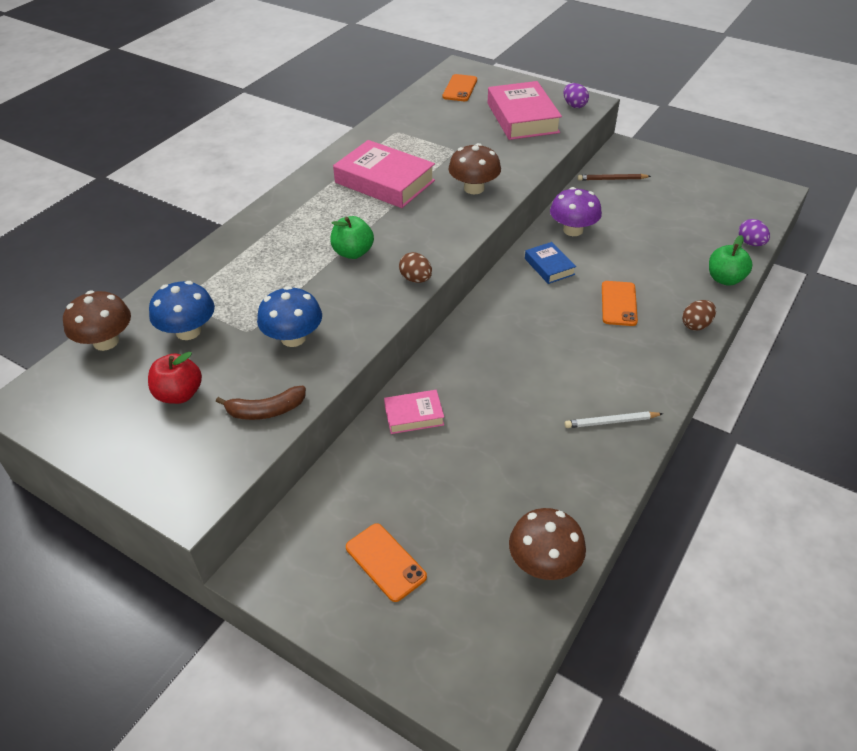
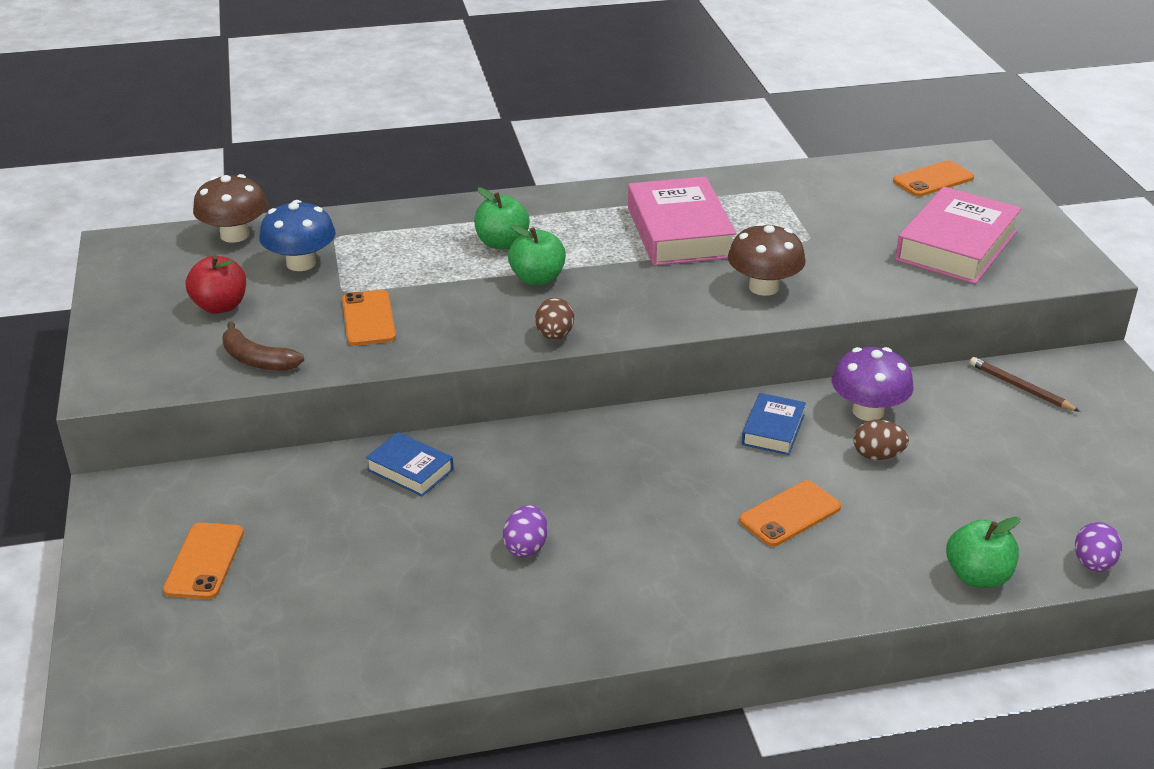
camera: 45 degrees right, 10 degrees down
blue mushroom [257,286,322,347] -> orange phone [342,290,396,346]
pink book [384,390,444,434] -> blue book [366,432,454,496]
brown mushroom [509,508,586,580] -> none
purple egg [563,83,589,108] -> purple egg moved to [503,505,548,557]
white pencil [565,411,663,428] -> none
brown egg [682,300,716,331] -> brown egg moved to [853,420,909,460]
none -> green apple [474,188,530,249]

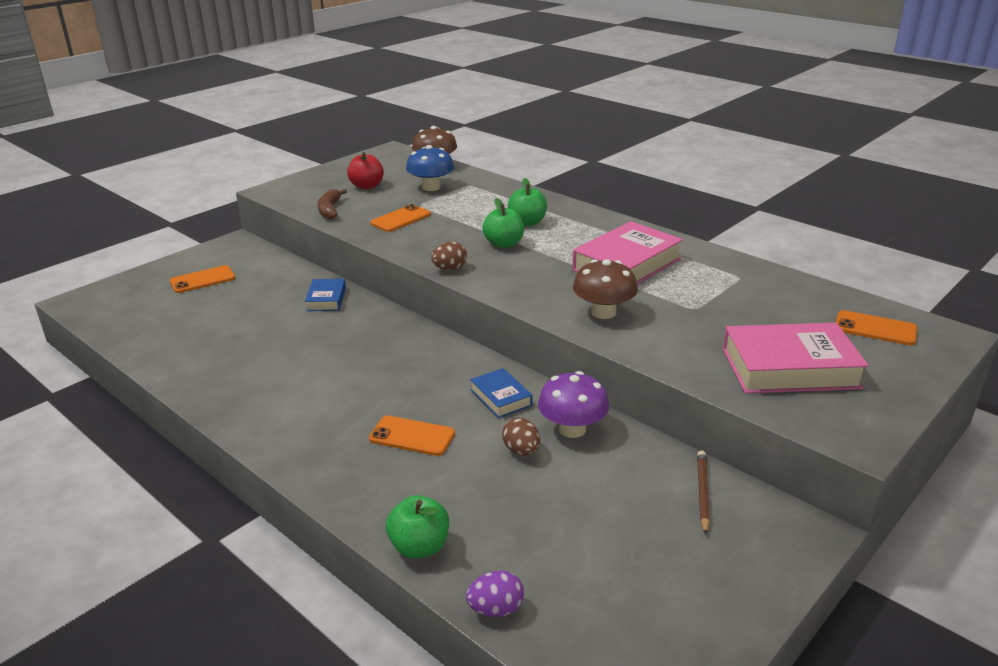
camera: 55 degrees right, 5 degrees down
purple egg [503,505,548,557] -> none
blue book [742,393,806,455] -> blue book turned 75 degrees clockwise [470,368,533,418]

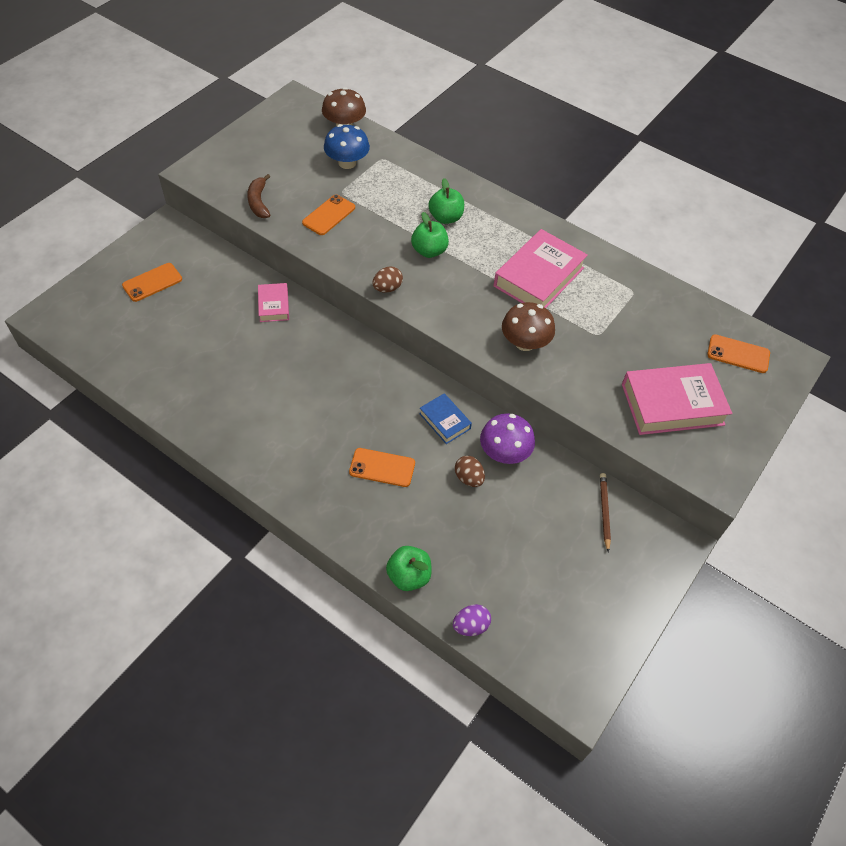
camera: 10 degrees left, 25 degrees up
blue book [305,279,346,311] -> pink book [258,283,289,322]
red apple [347,152,384,189] -> none

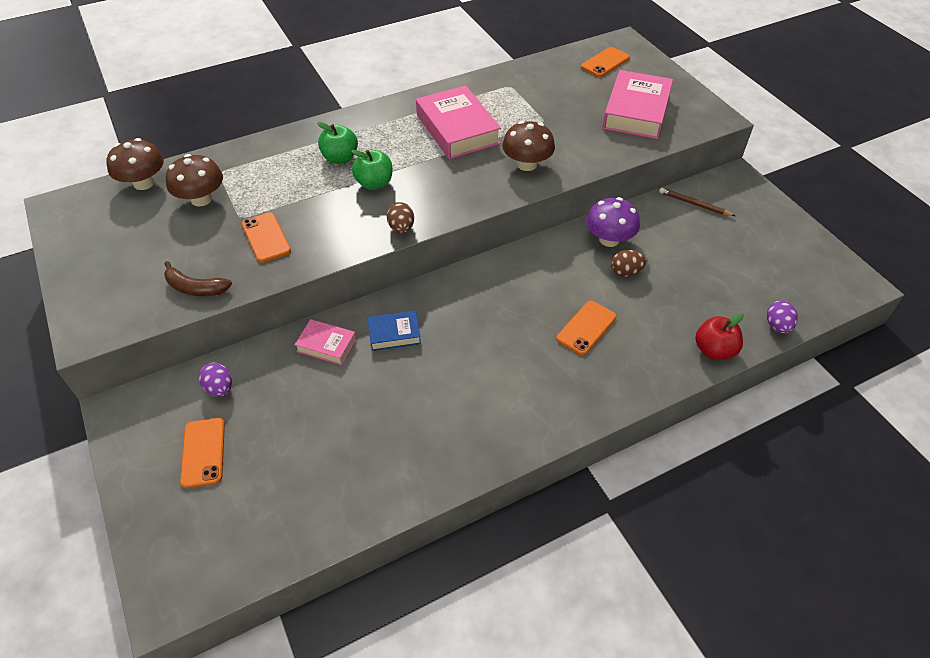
camera: 60 degrees left, 5 degrees down
blue mushroom [324,124,370,169] -> brown mushroom [166,154,223,207]
green apple [386,546,432,591] -> red apple [695,313,744,360]
blue book [419,393,472,444] -> blue book moved to [367,310,421,351]
none -> purple egg [199,362,232,397]

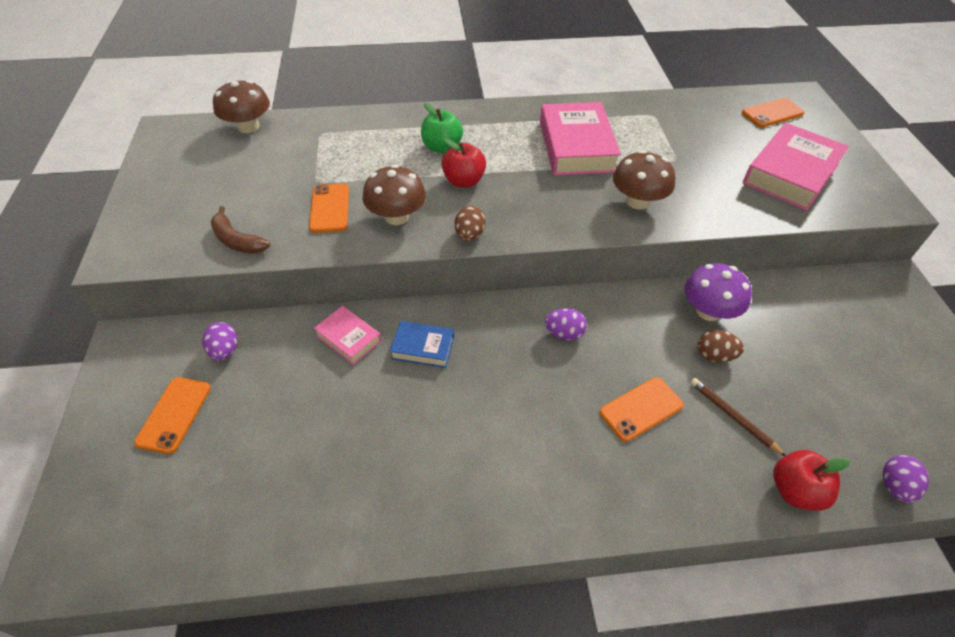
camera: 20 degrees right, 0 degrees up
brown mushroom [166,154,223,207] -> brown mushroom moved to [363,164,426,225]
green apple [351,149,392,190] -> red apple [441,139,486,188]
brown pencil [659,188,735,216] -> brown pencil moved to [690,378,786,456]
none -> purple egg [545,308,587,340]

